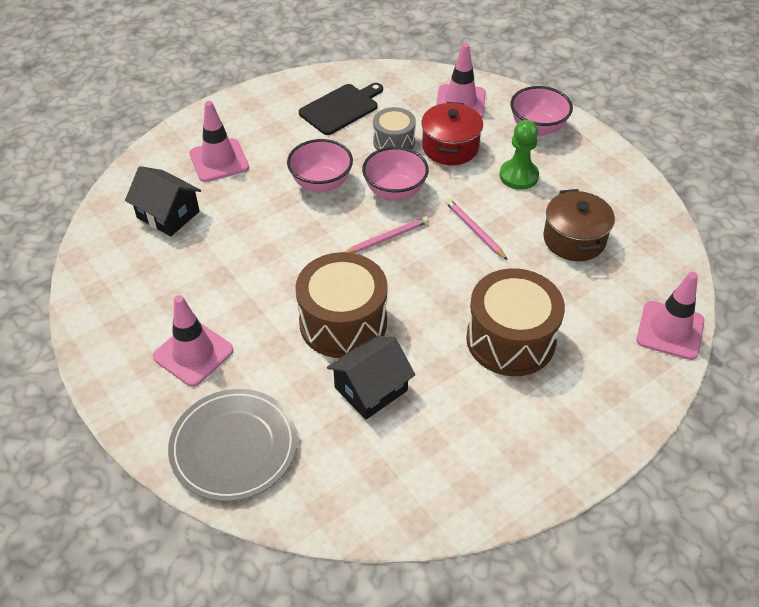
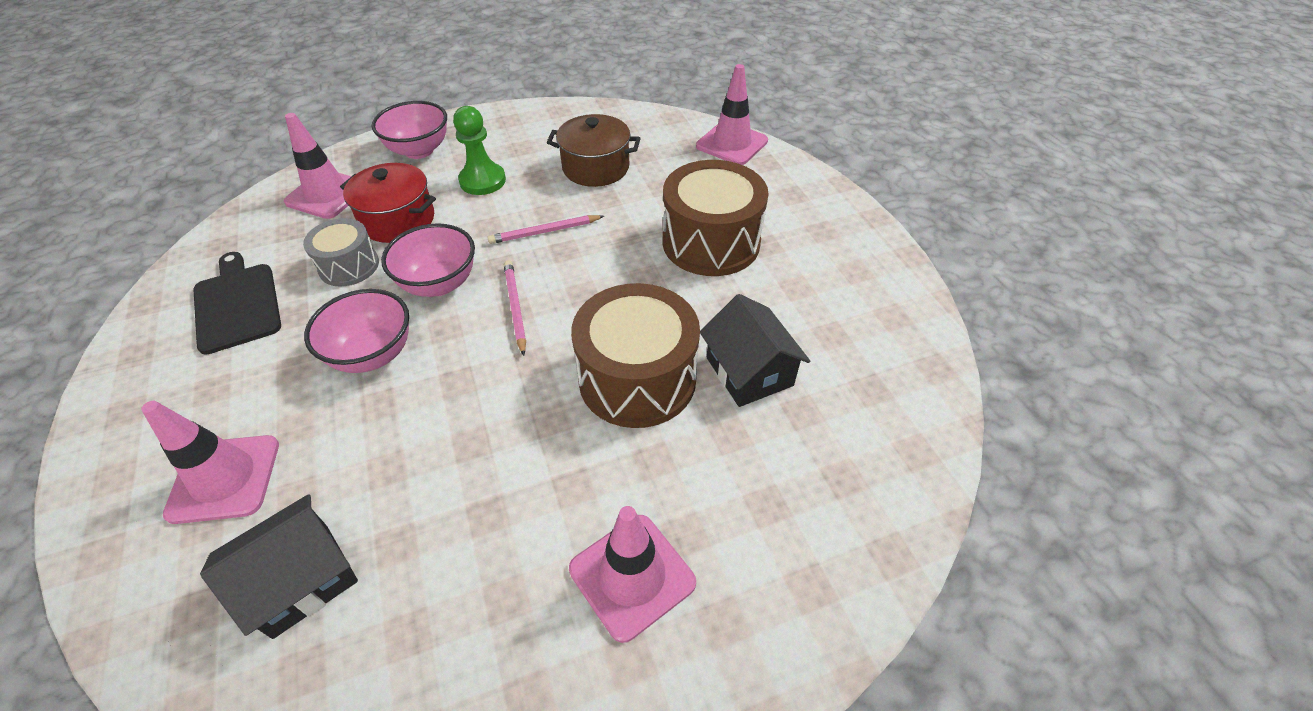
camera: 75 degrees left, 0 degrees up
grey plate [168,389,297,501] -> none

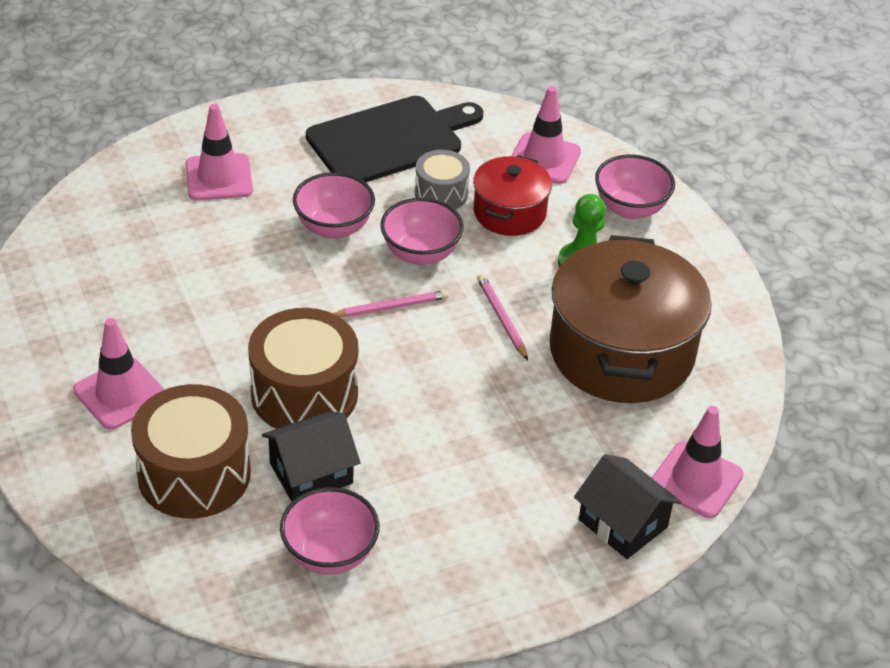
camera: 85 degrees right, 5 degrees down
black cutting board [193,252,281,355] -> black cutting board [306,96,483,182], size x1.52
black house [200,494,358,639] -> black house moved to [574,454,681,559]
brown pot [547,114,641,187] -> brown pot [550,235,712,403], size x1.84
brown drum [663,160,768,276] -> brown drum moved to [131,384,251,519]
none -> pink bowl [280,487,380,575]

